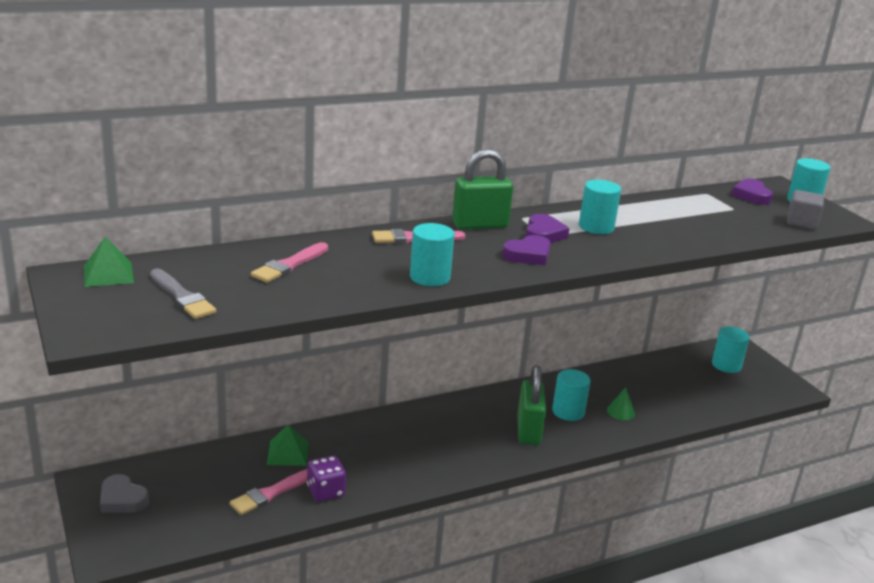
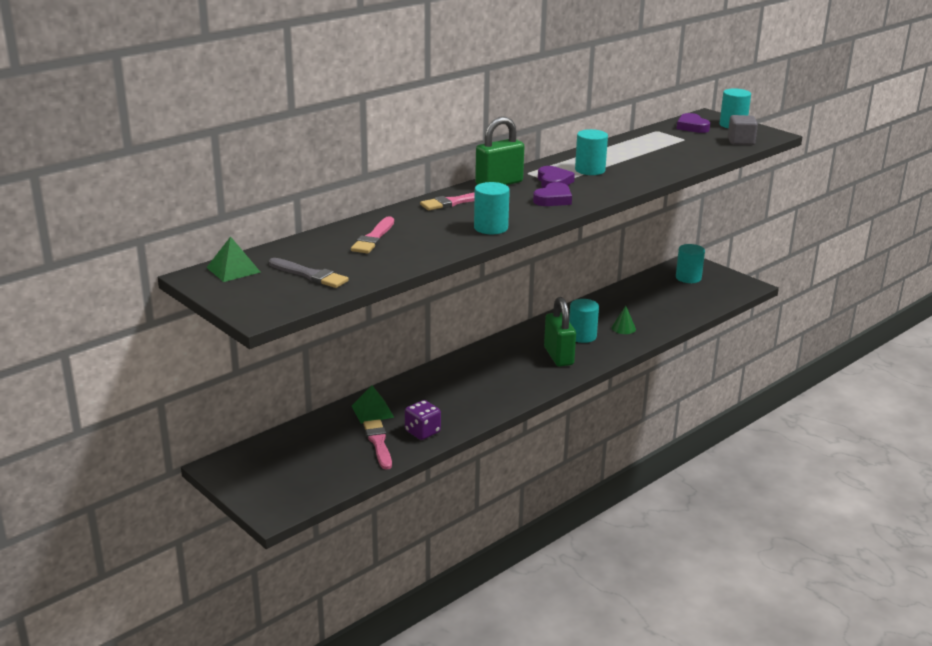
camera: 15 degrees left, 0 degrees up
grey heart [100,474,149,513] -> none
pink brush [230,469,307,515] -> pink brush turned 135 degrees clockwise [363,419,392,470]

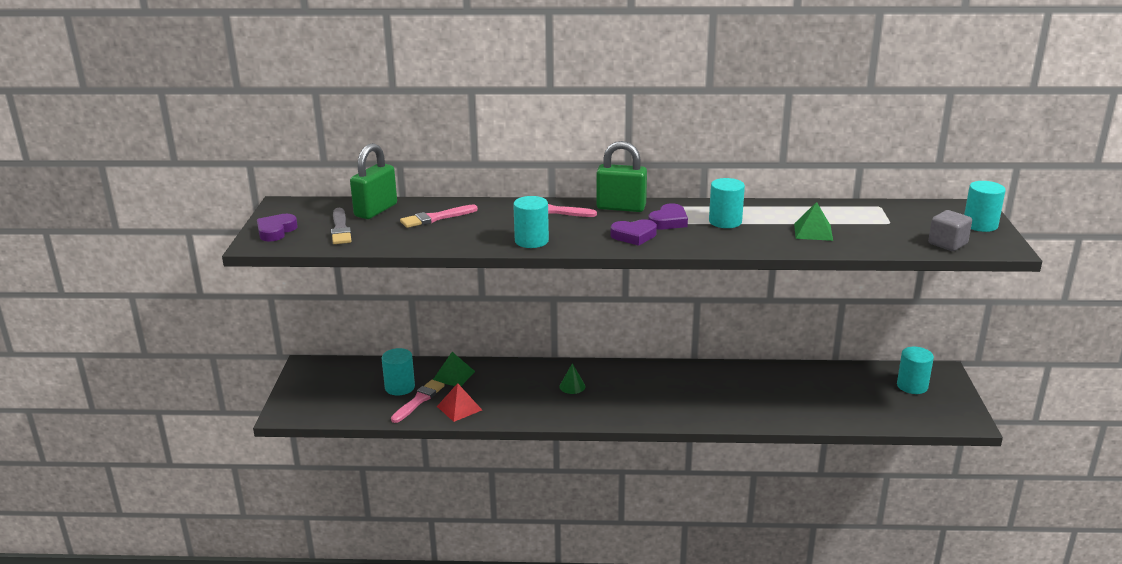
camera: 45 degrees right, 0 degrees up
green pyramid [206,236,260,282] -> green pyramid moved to [794,202,833,241]
purple dice [405,400,441,440] -> red pyramid [437,383,482,422]
green padlock [544,297,576,366] -> green padlock moved to [350,143,397,219]
turquoise cylinder [569,299,599,343] -> turquoise cylinder moved to [382,348,415,395]
green cone [612,306,636,334] -> green cone moved to [559,363,585,394]
purple heart [677,113,710,133] -> purple heart moved to [257,214,297,242]

